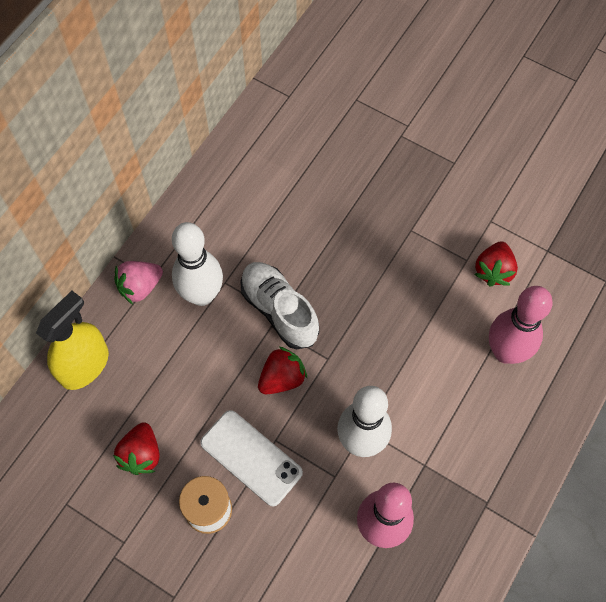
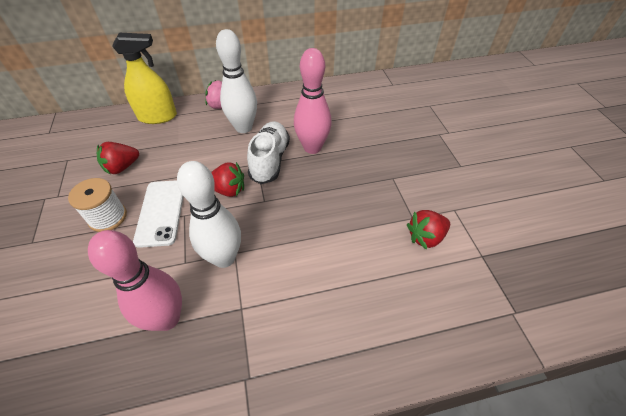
camera: 45 degrees right, 15 degrees down
pink bowling pin [489,286,553,364] -> pink bowling pin moved to [294,48,332,154]

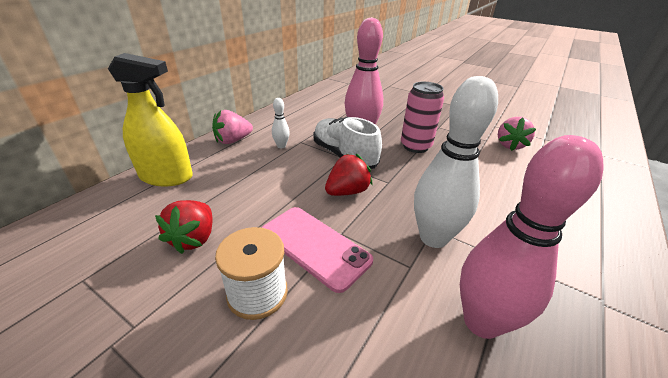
camera: 45 degrees left, 15 degrees down
yellow spray bottle [112,33,177,124] -> yellow spray bottle turned 60 degrees clockwise [108,53,193,186]
white phone [133,180,184,248] -> pink phone [262,207,373,293]
white bowling pin [216,29,257,133] -> white bowling pin [272,98,290,148], size x0.44
red strawberry [407,210,450,250] -> pink strawberry [498,117,536,151]
none -> pink can [401,82,444,153]

